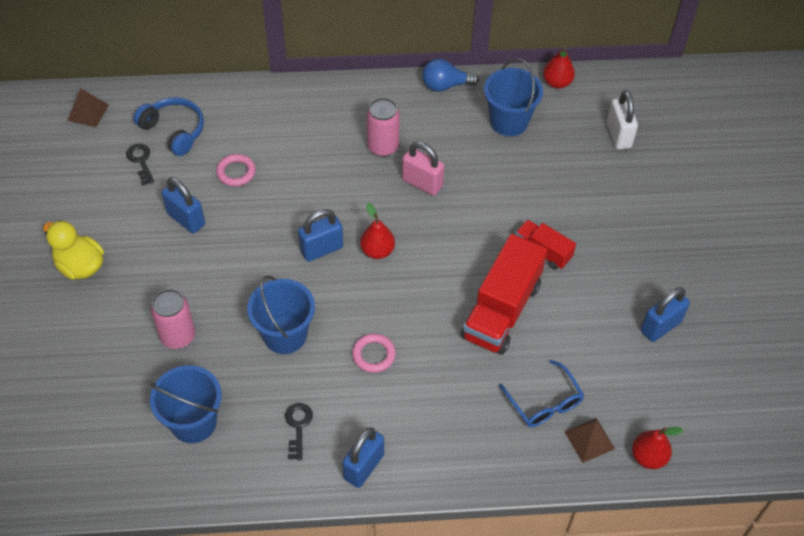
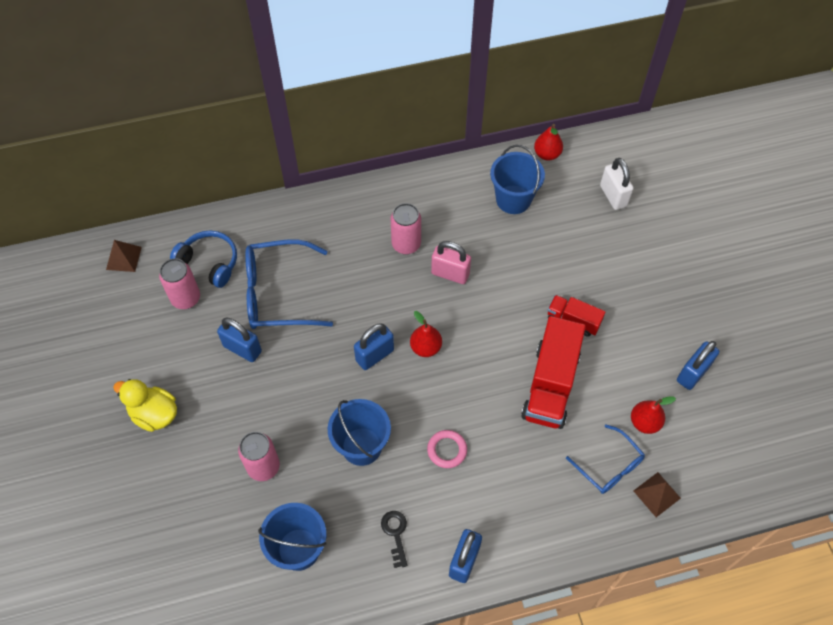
camera: 10 degrees left, 5 degrees up
black key [126,143,154,186] -> pink can [159,258,200,309]
pink ring [216,154,256,186] -> blue glasses [245,239,333,329]
blue light bulb [422,59,479,92] -> none
red pear [632,427,683,469] -> red pear moved to [631,396,676,434]

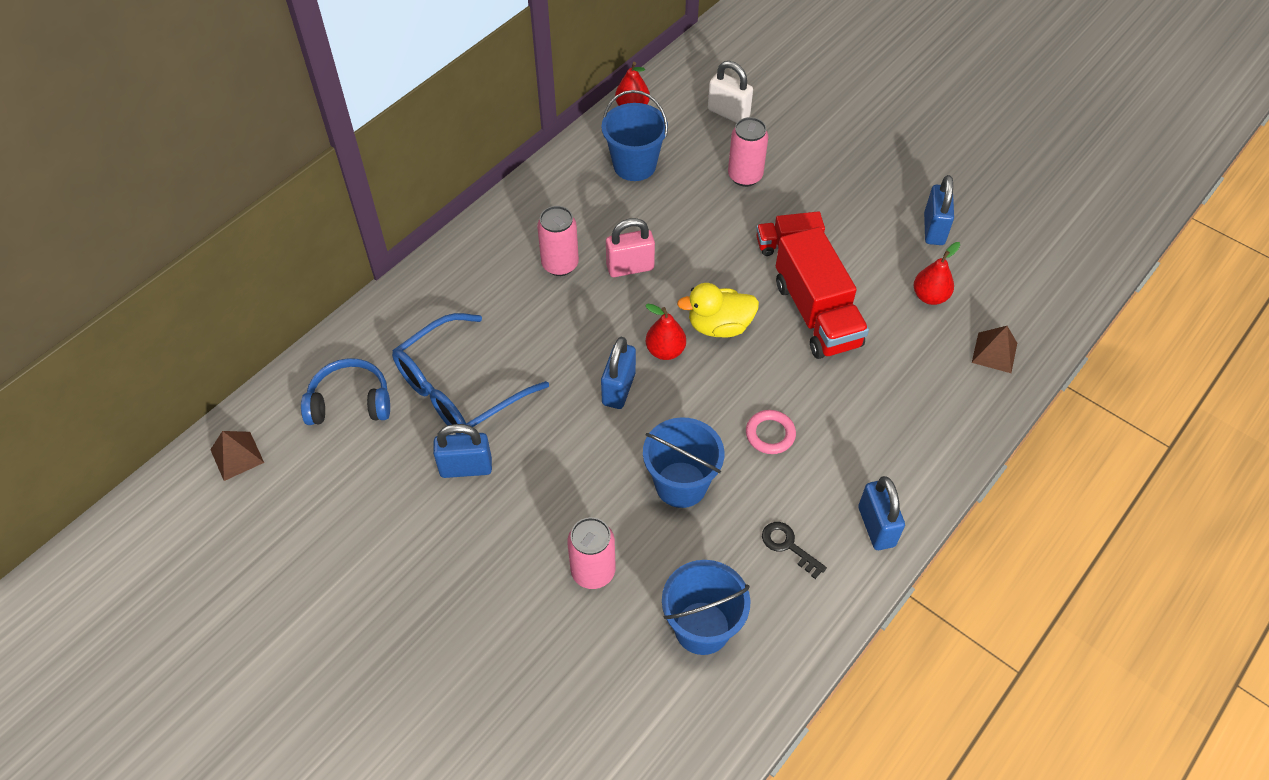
camera: 35 degrees left, 5 degrees down
yellow duck [113,379,177,432] -> yellow duck moved to [677,283,759,338]
pink can [159,258,200,309] -> pink can moved to [728,117,768,187]
blue glasses [566,425,645,494] -> none

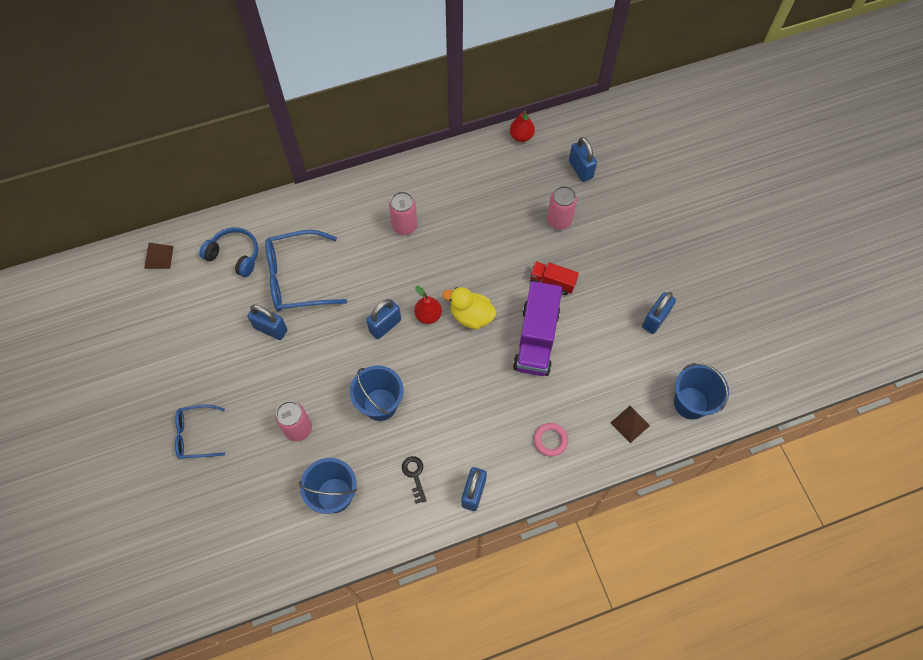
camera: 30 degrees right, 10 degrees up
blue bucket [601,90,668,181] -> blue bucket moved to [674,363,729,420]
pink padlock [606,218,655,277] -> none
white padlock [708,61,753,123] -> blue padlock [569,137,597,182]
pink ring [746,410,796,454] -> pink ring moved to [534,423,568,456]
red truck [776,227,869,359] -> purple truck [513,281,562,376]
red pear [914,242,960,305] -> none
none -> blue glasses [175,404,225,459]

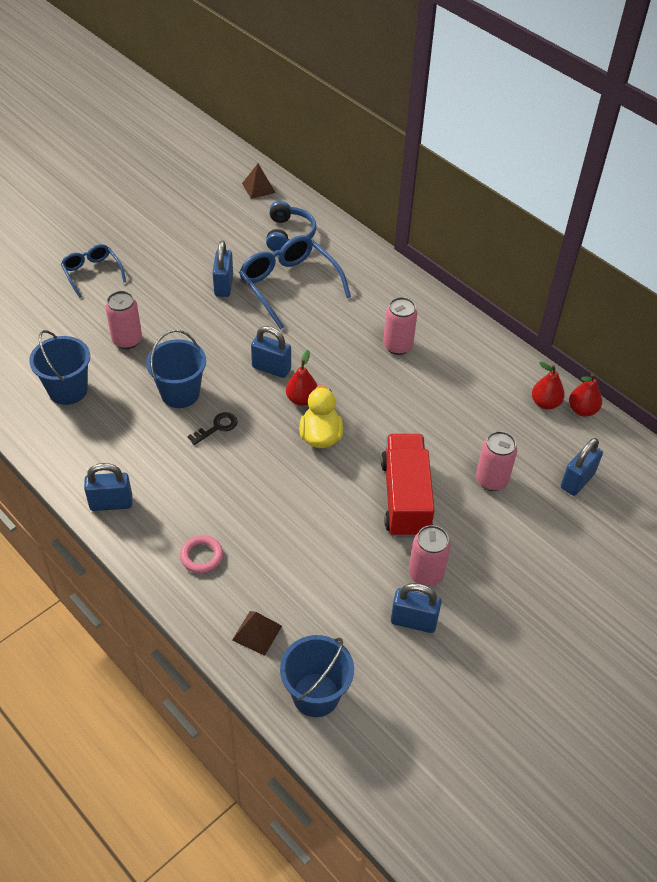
camera: 65 degrees right, 15 degrees down
black key [402,456,427,504] -> black key moved to [188,412,238,445]
purple truck [513,281,562,376] -> none
red truck [530,261,579,295] -> red truck [381,434,435,538], size x1.84
none -> pink can [409,525,450,587]
none -> red pear [532,362,565,410]

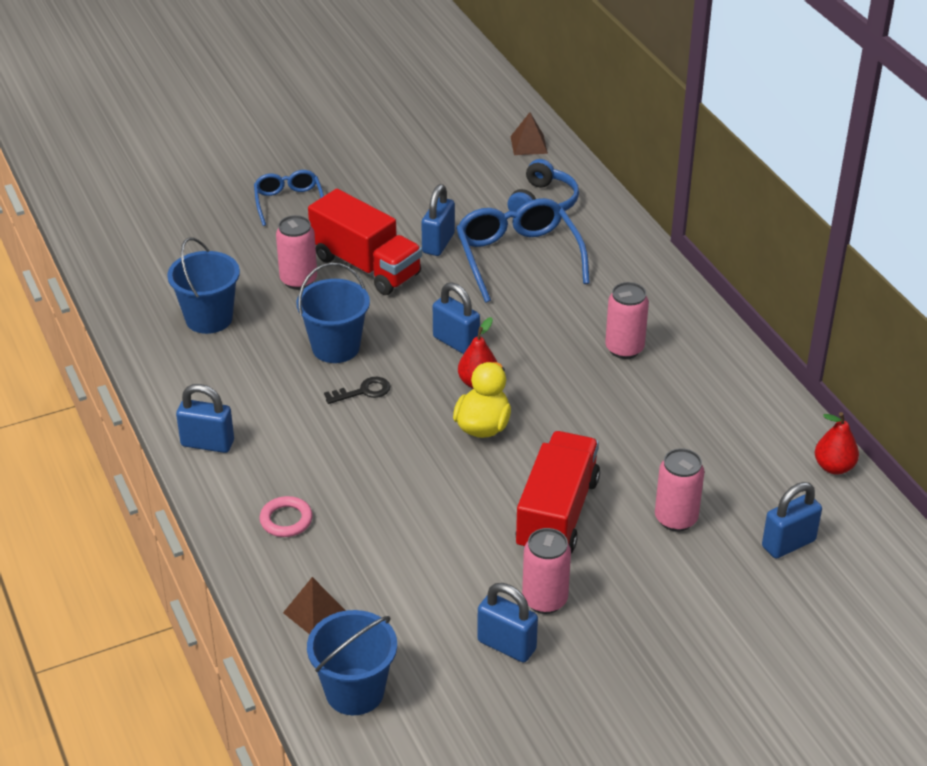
camera: 20 degrees right, 10 degrees down
red pear [532,362,565,410] -> none
none -> red truck [308,189,422,295]

